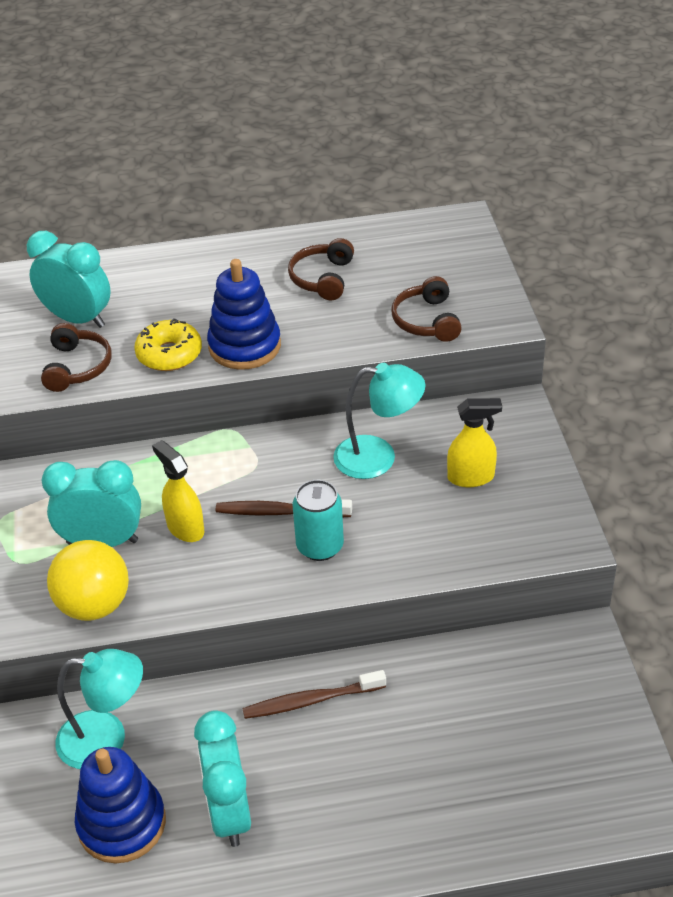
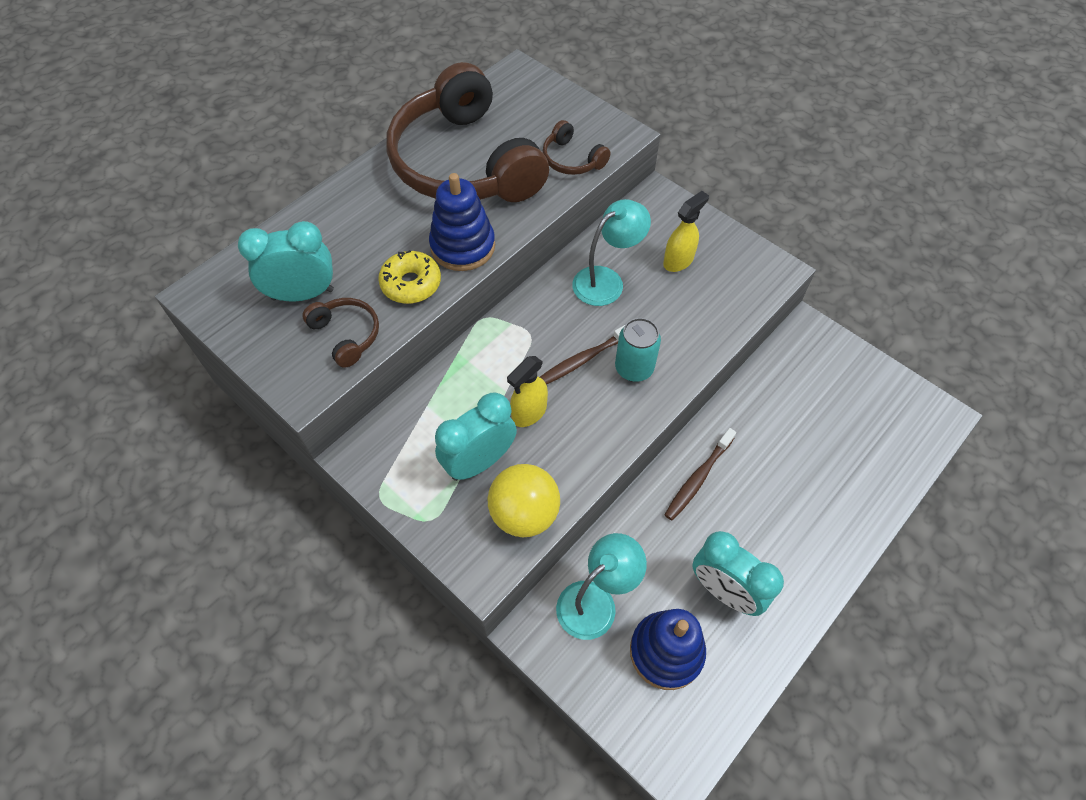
camera: 40 degrees left, 15 degrees up
yellow spray bottle [152,440,204,542] -> yellow spray bottle turned 60 degrees counterclockwise [507,356,548,427]
brown headphones [288,238,354,300] -> brown headphones [386,62,549,202], size x2.47

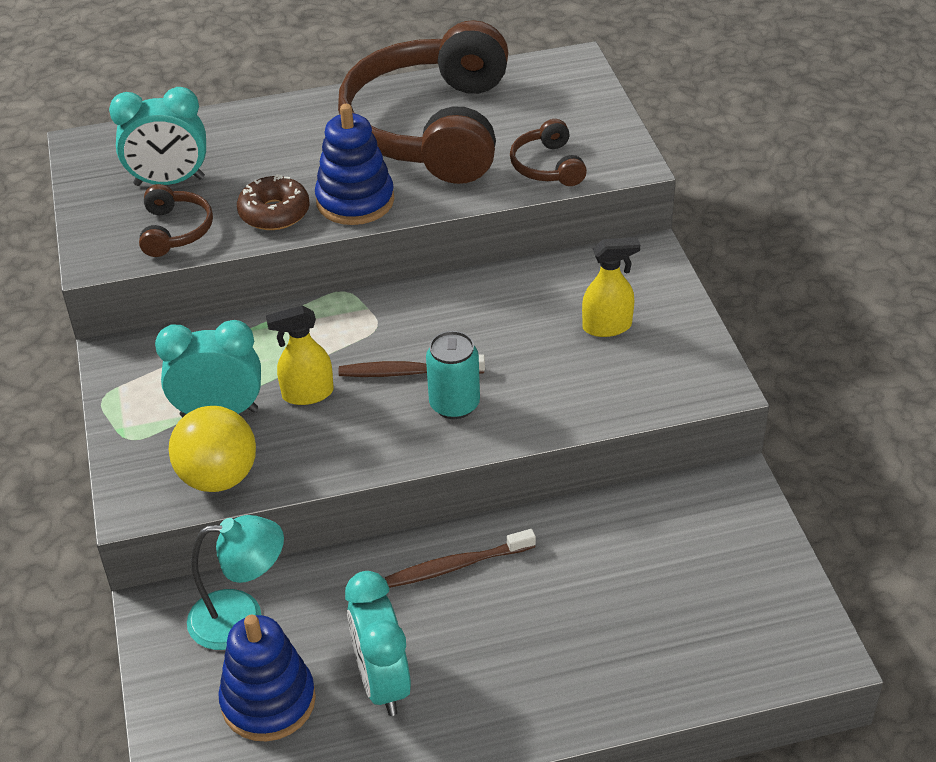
camera: 35 degrees right, 15 degrees down
turquoise clock [238,221,334,302] -> turquoise clock turned 150 degrees clockwise [109,87,206,186]
yellow donut [378,250,441,304] -> brown donut [237,174,310,230]
turquoise lamp [572,199,651,306] -> none

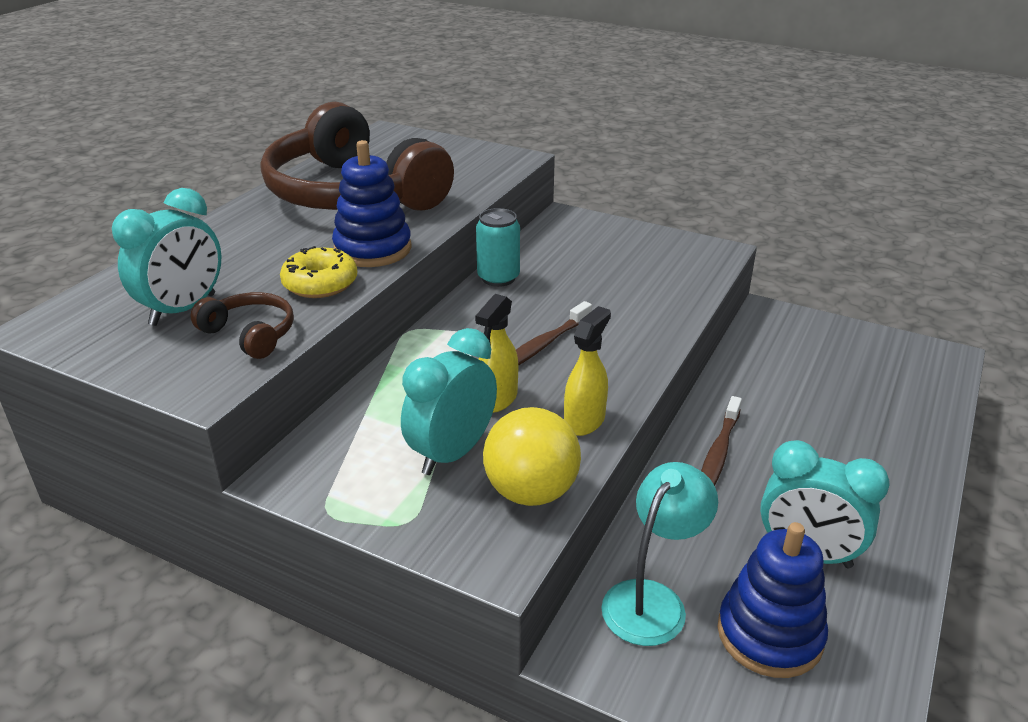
camera: 50 degrees left, 10 degrees down
brown donut [237,174,310,230] -> yellow donut [280,246,357,298]
turquoise can [426,331,480,419] -> turquoise can moved to [476,208,520,287]
brown headphones [510,119,587,186] -> none
yellow spray bottle [582,238,640,337] -> yellow spray bottle moved to [564,306,611,436]

